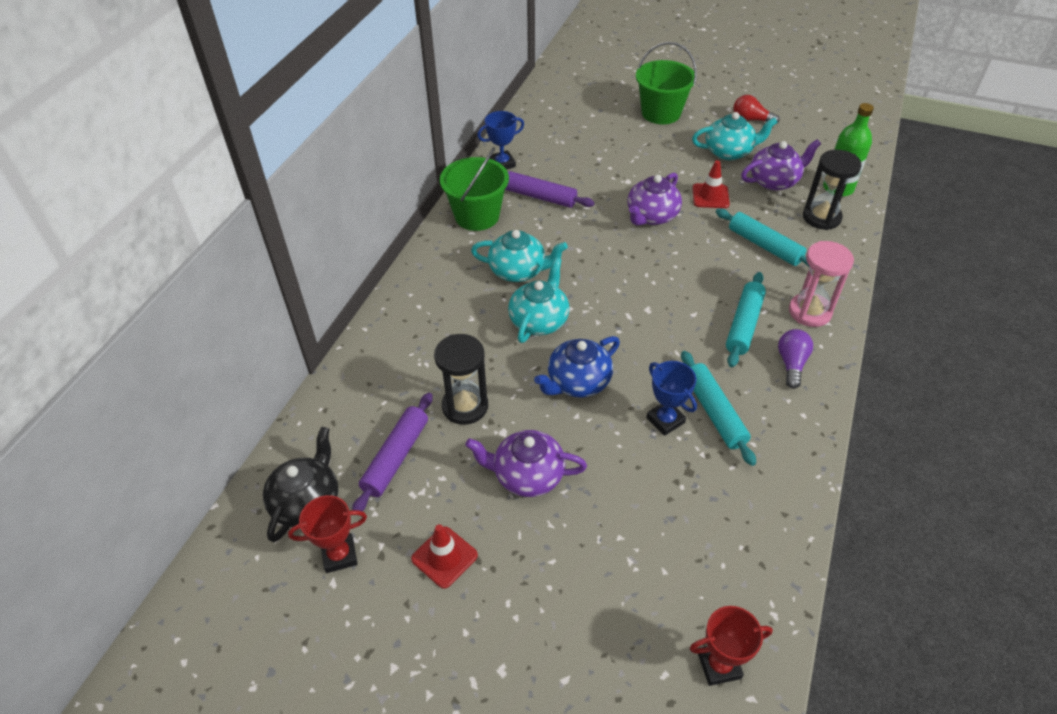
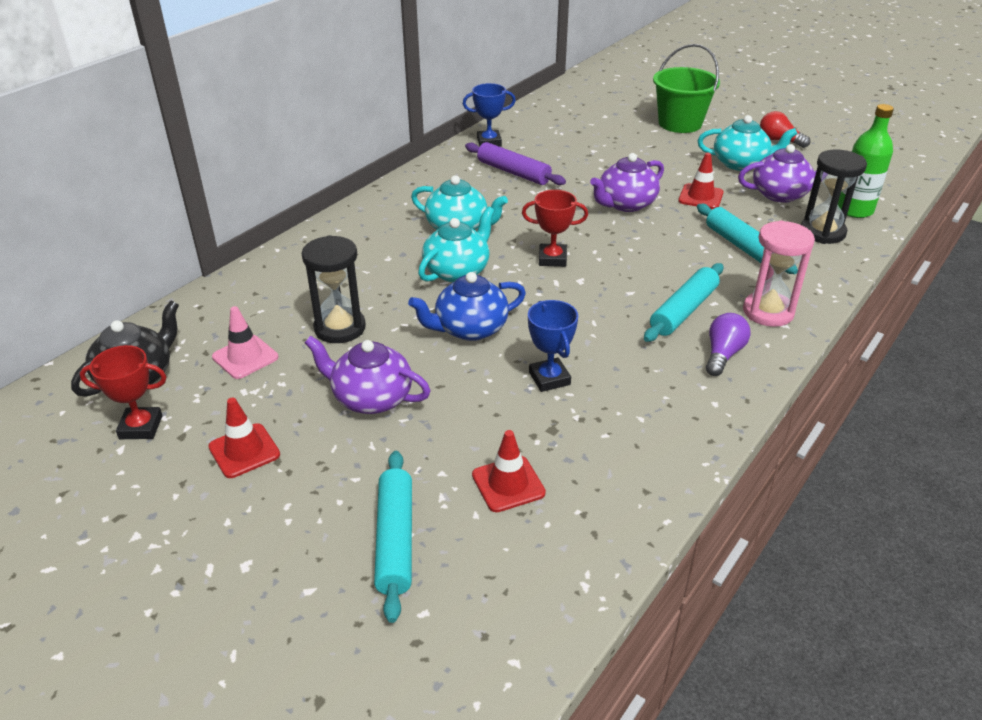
camera: 15 degrees right, 10 degrees down
purple rolling pin [352,393,433,511] -> pink traffic cone [212,306,278,379]
green bucket [440,147,509,231] -> none
turquoise rolling pin [681,351,756,466] -> turquoise rolling pin moved to [374,451,412,623]
red trophy [690,606,773,686] -> red trophy moved to [522,190,588,267]
none -> red traffic cone [472,430,546,512]

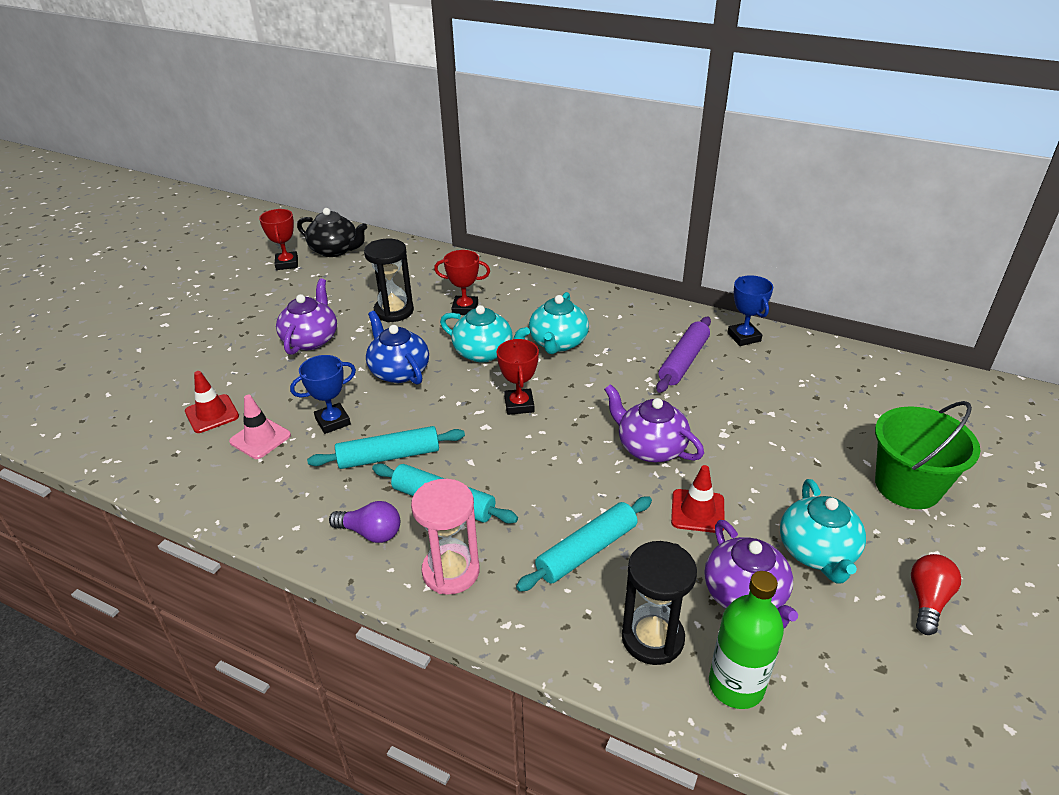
camera: 80 degrees right, 0 degrees up
red traffic cone [208,398,280,478] -> none
pink traffic cone [212,306,278,379] -> pink traffic cone moved to [229,395,291,459]
turquoise rolling pin [374,451,412,623] -> turquoise rolling pin moved to [307,426,465,469]
none -> red trophy [434,250,490,315]

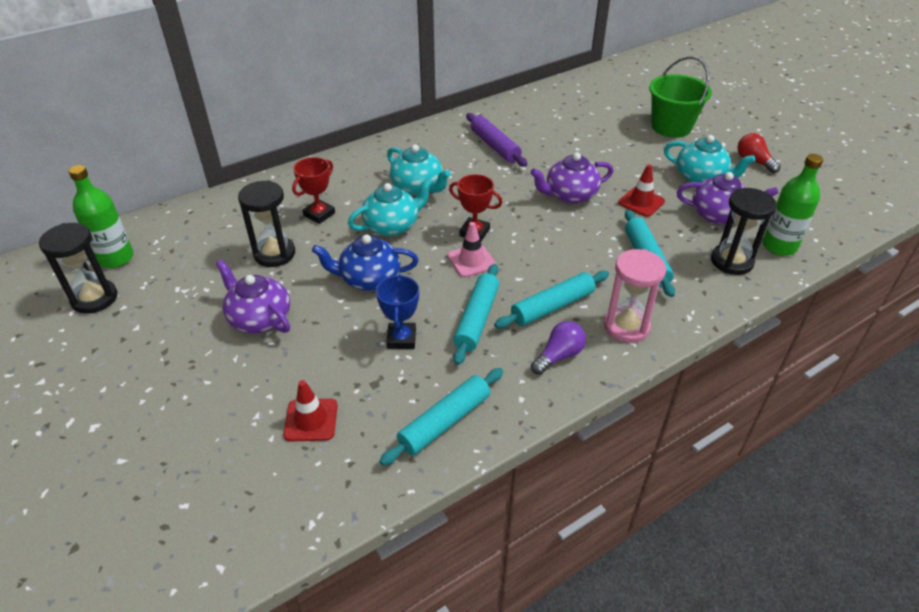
camera: 60 degrees left, 5 degrees up
pink traffic cone [229,395,291,459] -> pink traffic cone moved to [448,222,497,278]
red trophy [259,209,298,270] -> black hourglass [39,223,117,314]
black teapot [297,208,367,257] -> green bottle [68,165,134,268]
blue trophy [727,275,773,346] -> none
none -> turquoise rolling pin [379,368,503,466]

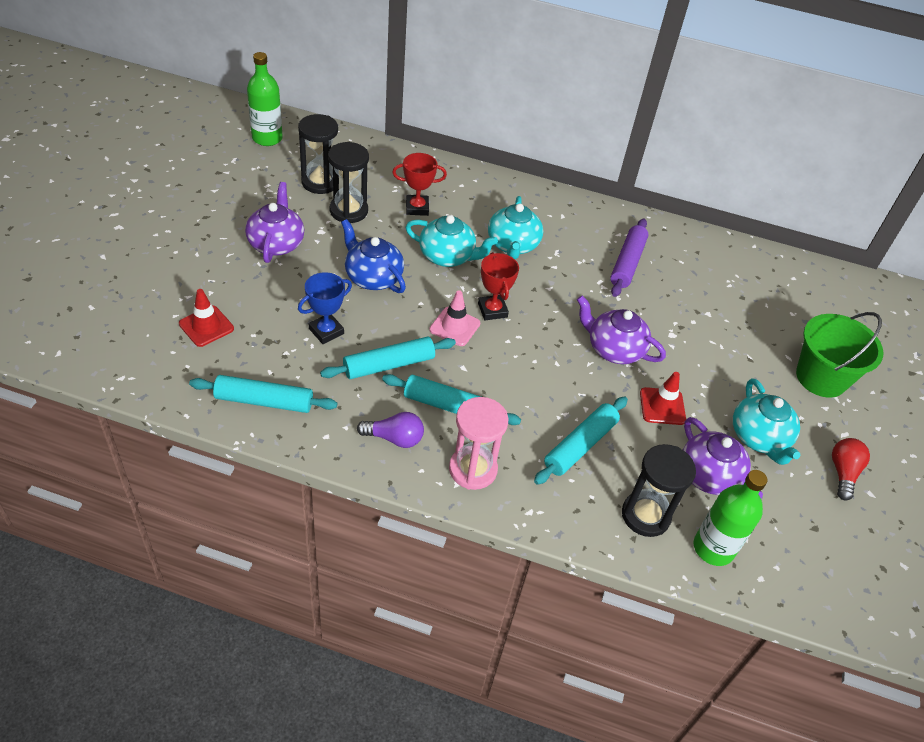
camera: 45 degrees right, 5 degrees up
black hourglass [39,223,117,314] -> black hourglass moved to [298,114,338,194]

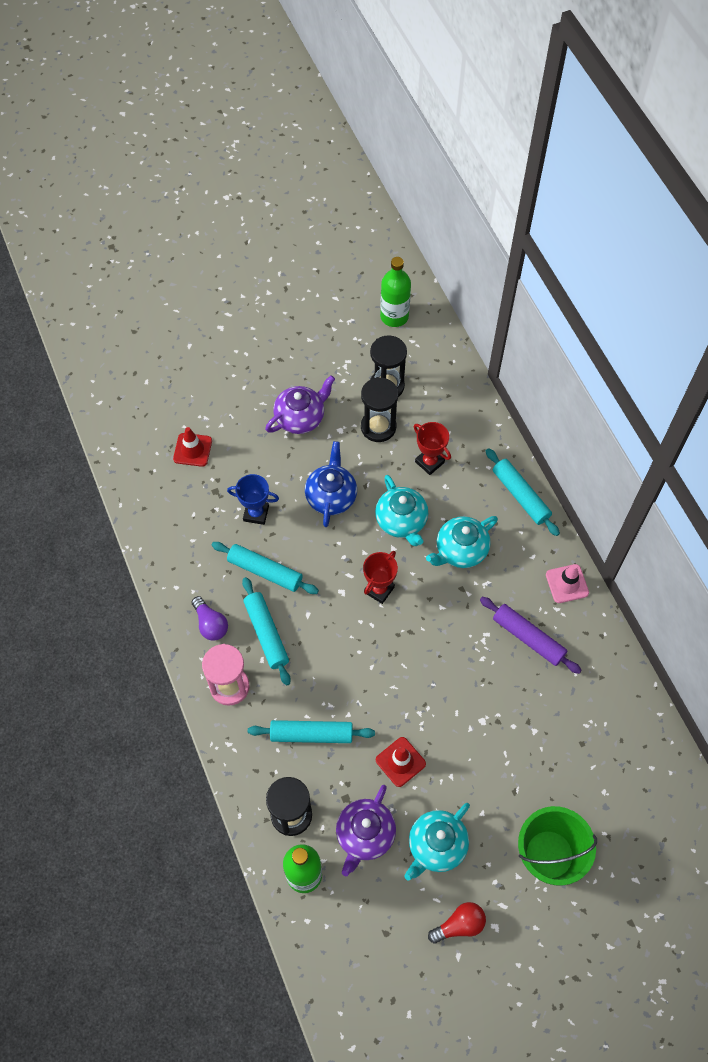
camera: 55 degrees right, 15 degrees up
turquoise rolling pin [189,375,337,413] -> turquoise rolling pin moved to [486,448,560,536]
pink traffic cone [429,290,480,346] -> pink traffic cone moved to [546,564,589,603]
purple teapot [577,295,666,364] -> none
purple rolling pin [610,218,648,297] -> purple rolling pin turned 60 degrees clockwise [480,597,582,674]

